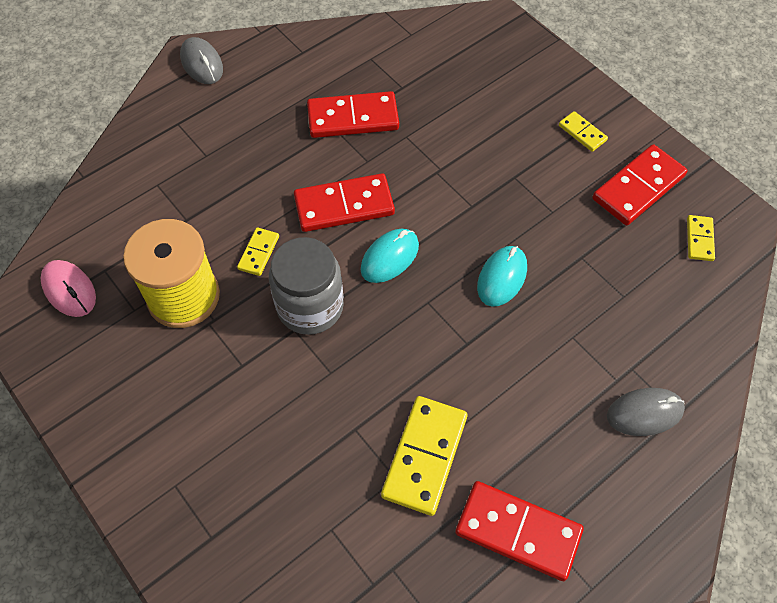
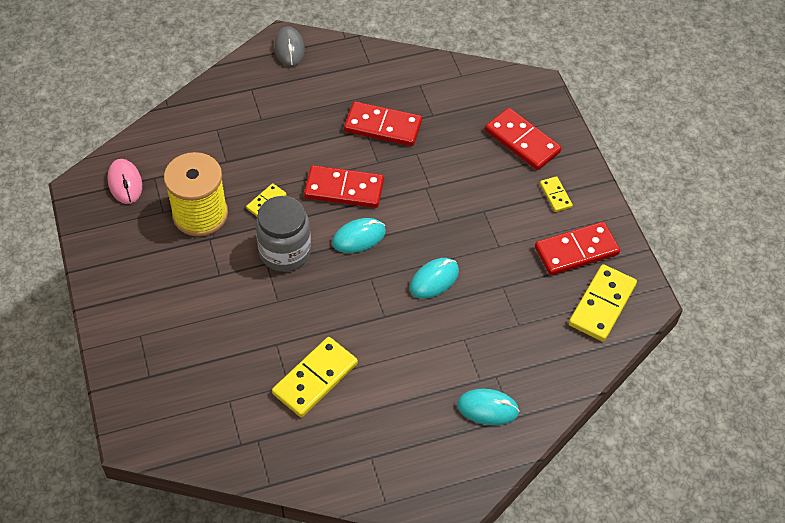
camera: 20 degrees right, 5 degrees down
red domino [455,481,584,581] -> red domino moved to [485,108,562,170]
grey mouse [607,388,685,436] -> turquoise mouse [457,389,520,425]
yellow domino [687,215,715,261] -> yellow domino [569,264,637,342], size x1.93

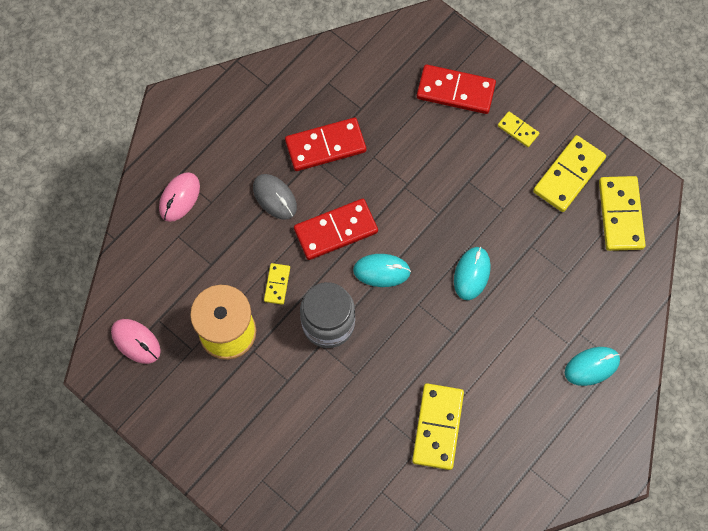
camera: 30 degrees left, 15 degrees up
grey mouse [274,26,305,67] -> grey mouse moved to [253,174,297,220]
turquoise mouse [332,218,386,253] -> turquoise mouse turned 60 degrees clockwise [353,254,411,287]
red domino [535,222,620,275] -> yellow domino [533,135,606,212]
none -> pink mouse [159,172,200,222]

